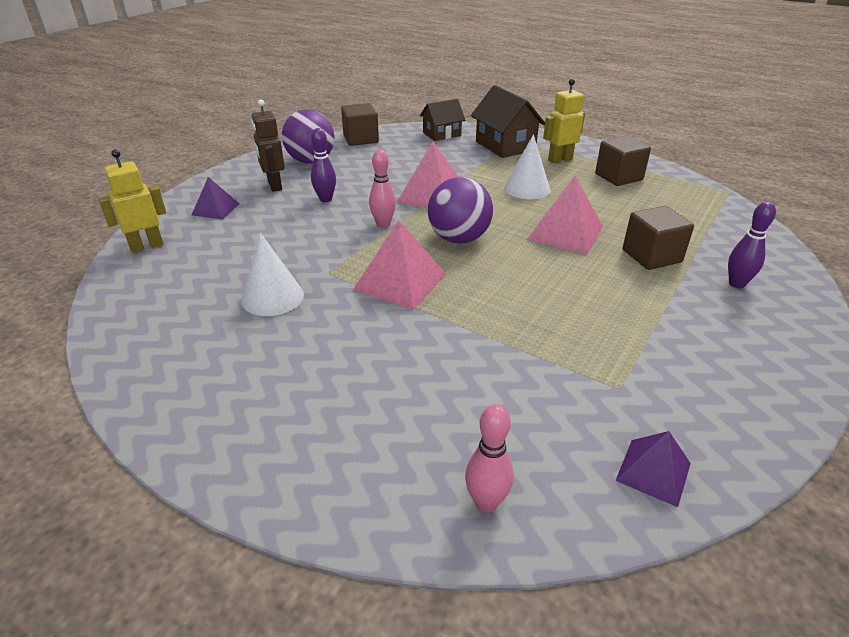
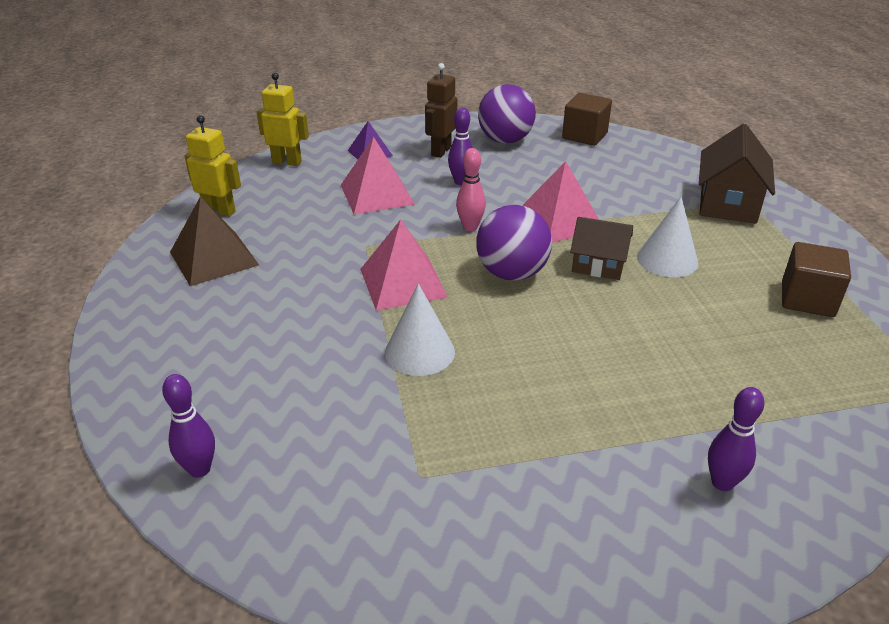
camera: 45 degrees right, 0 degrees up
white cone [242,233,304,316] -> white cone moved to [385,284,455,376]
brown house [420,99,465,141] -> brown house moved to [570,217,633,280]
pink bowling pin [465,404,514,513] -> purple bowling pin [162,374,215,478]
pink pyramid [527,176,603,255] -> pink pyramid moved to [341,137,415,214]
yellow robot [543,79,585,163] -> yellow robot moved to [185,115,241,217]
purple pyramid [616,431,691,507] -> none
brown cube [623,206,694,270] -> none
none -> brown pyramid [170,196,259,286]

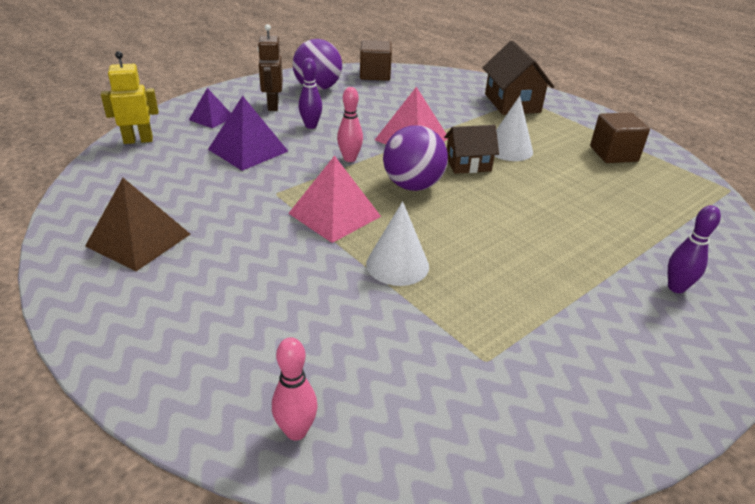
camera: 30 degrees left, 0 degrees up
purple bowling pin [162,374,215,478] -> pink bowling pin [272,337,318,441]
yellow robot [185,115,241,217] -> none
pink pyramid [341,137,415,214] -> purple pyramid [208,96,288,171]

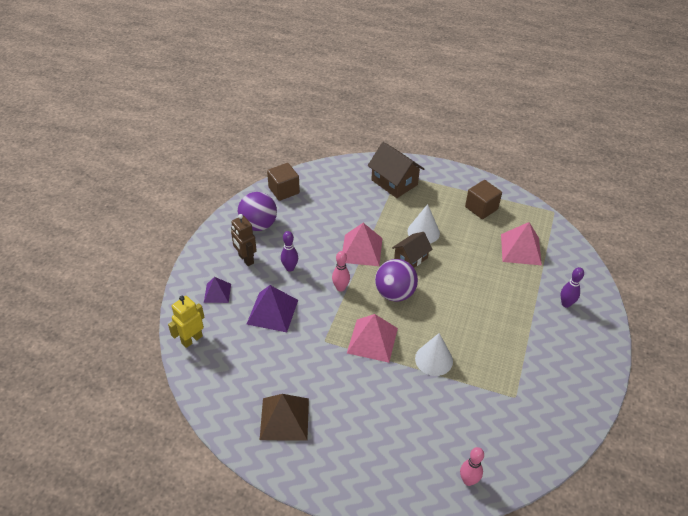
camera: 30 degrees left, 10 degrees up
none -> pink pyramid [501,222,542,265]

